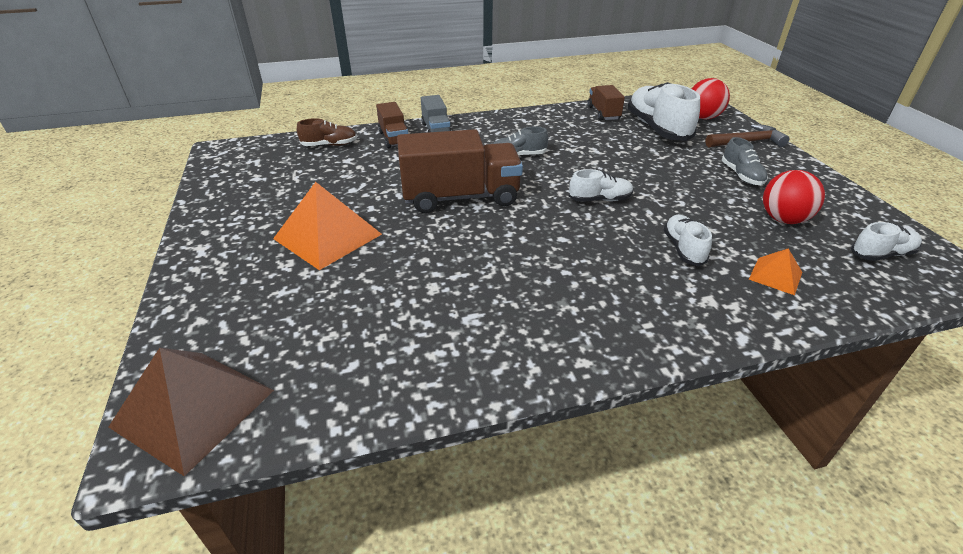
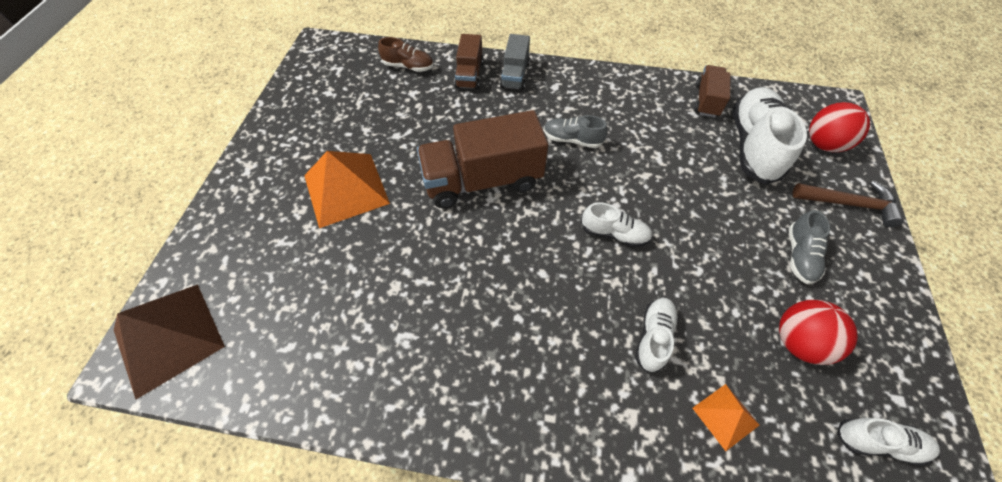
camera: 25 degrees right, 20 degrees up
brown truck [397,129,523,213] -> brown truck turned 150 degrees clockwise [417,110,548,208]

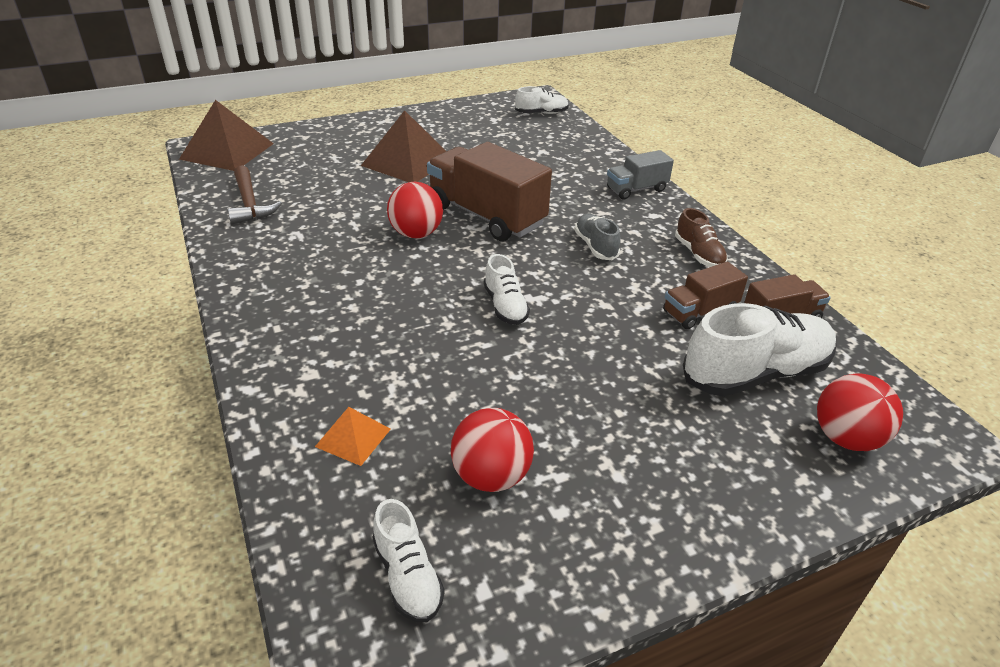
camera: 55 degrees right, 20 degrees down
orange pyramid [304,151,390,228] -> brown pyramid [361,110,446,182]
brown shoe [378,37,433,72] -> brown shoe moved to [675,208,728,267]
brown truck [454,34,484,90] -> brown truck moved to [663,262,748,329]
white shoe [635,298,679,373] -> white shoe moved to [515,86,569,114]
grey shoe [789,210,830,284] -> none
brown hammer [792,181,904,227] -> brown hammer moved to [228,165,282,225]
none -> red ball [387,182,443,238]

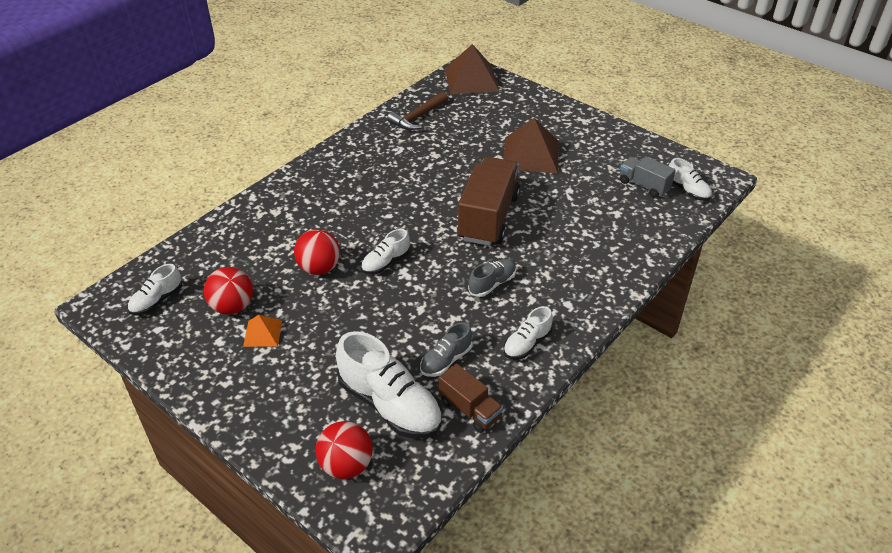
camera: 65 degrees right, 5 degrees up
orange pyramid [315,407,391,466] -> orange pyramid moved to [243,315,282,347]
red ball [387,182,443,238] -> red ball moved to [294,229,340,275]
grey truck [607,150,674,199] -> grey truck moved to [620,156,676,197]
brown truck [663,262,748,329] -> grey shoe [420,322,472,377]
brown shoe [675,208,728,267] -> white shoe [503,306,553,359]

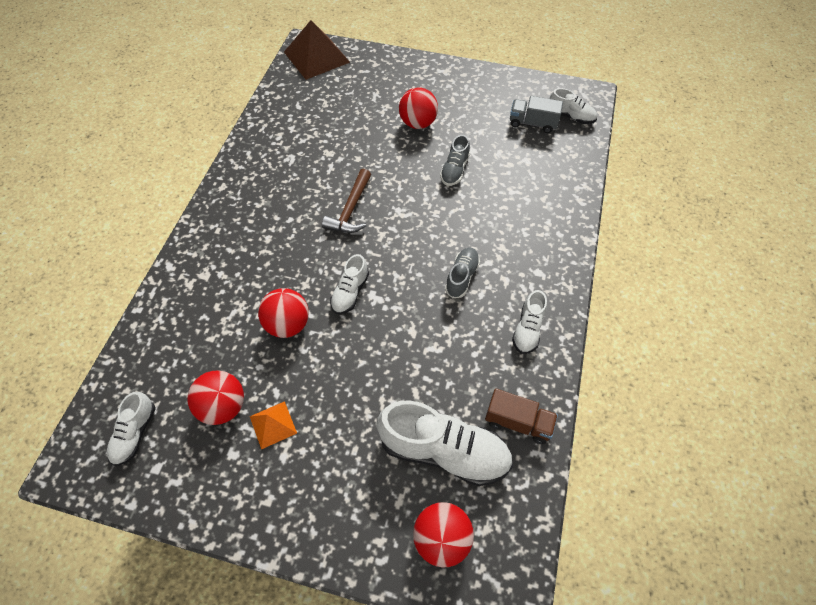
camera: 25 degrees left, 15 degrees up
brown hammer [387,92,448,130] -> brown hammer moved to [322,169,371,233]
grey shoe [420,322,472,377] -> grey shoe moved to [440,135,470,186]
brown truck [457,157,520,246] -> none
brown pyramid [503,118,558,173] -> red ball [399,87,438,129]

